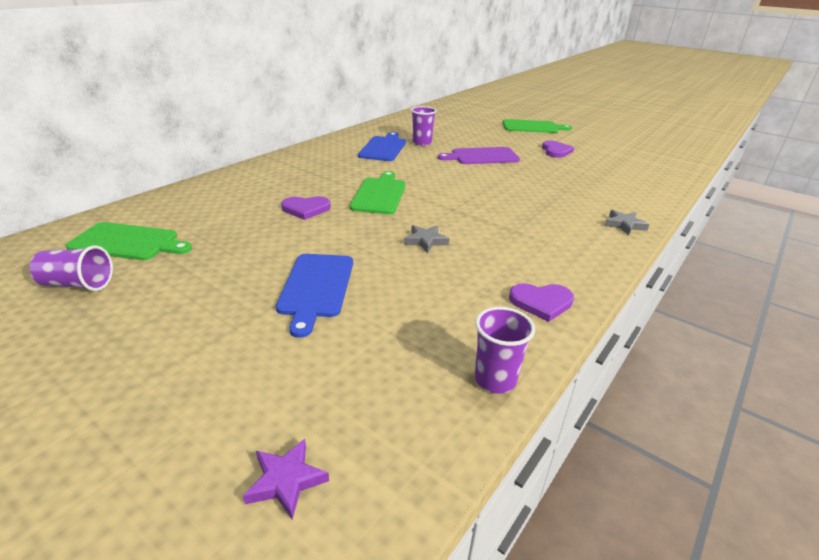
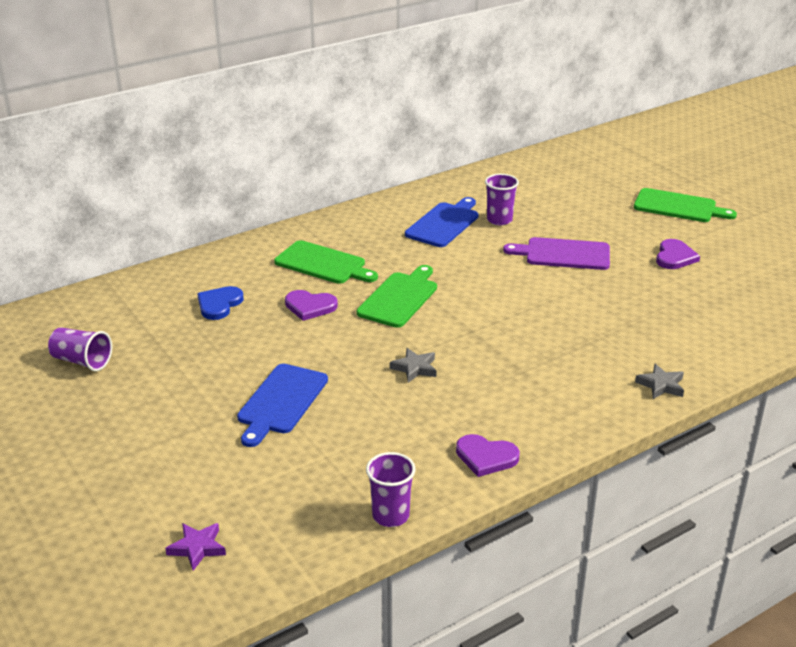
camera: 20 degrees right, 0 degrees up
green cutting board [66,222,192,260] -> green cutting board moved to [274,240,378,284]
none -> blue heart [197,286,244,320]

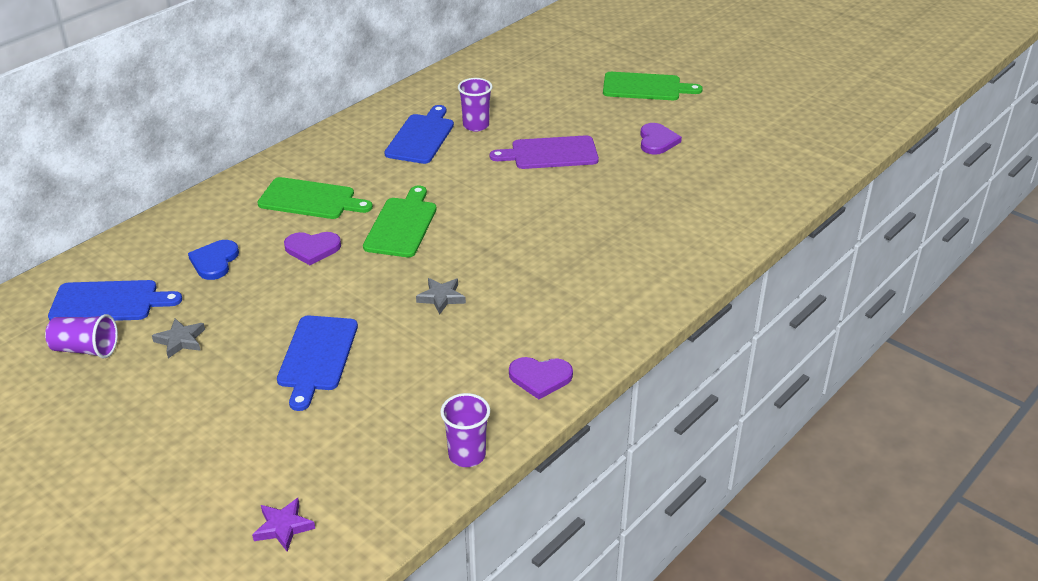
camera: 15 degrees left, 5 degrees up
grey star [635,363,684,399] -> grey star moved to [152,319,205,358]
none -> blue cutting board [48,280,182,321]

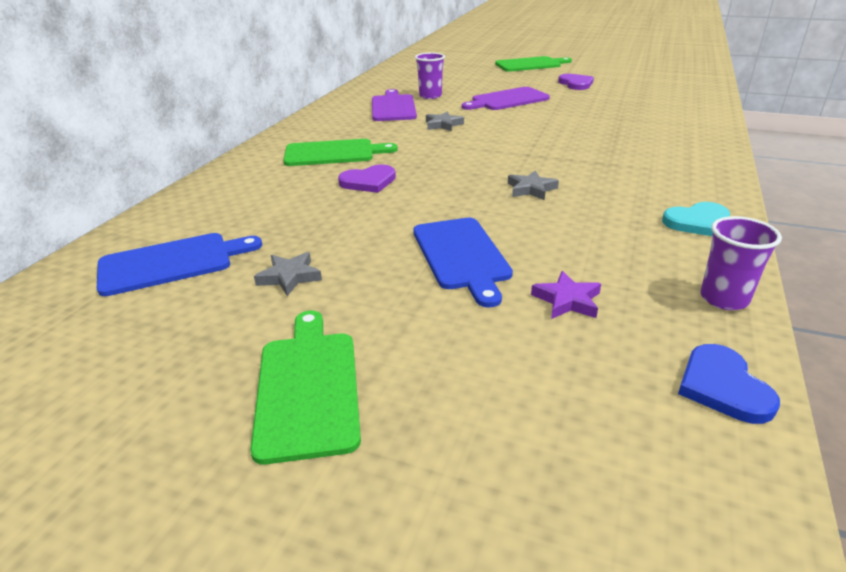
camera: 20 degrees left, 5 degrees down
purple cup [45,314,118,358] -> none
blue heart [188,240,239,280] -> blue heart moved to [678,344,780,424]
purple star [252,498,315,552] -> purple star moved to [531,271,601,319]
green cutting board [363,186,436,257] -> green cutting board moved to [250,310,361,465]
blue cutting board [384,105,454,164] -> purple cutting board [372,89,417,121]
purple heart [509,357,573,399] -> turquoise heart [662,202,730,236]
none -> grey star [426,111,464,131]

